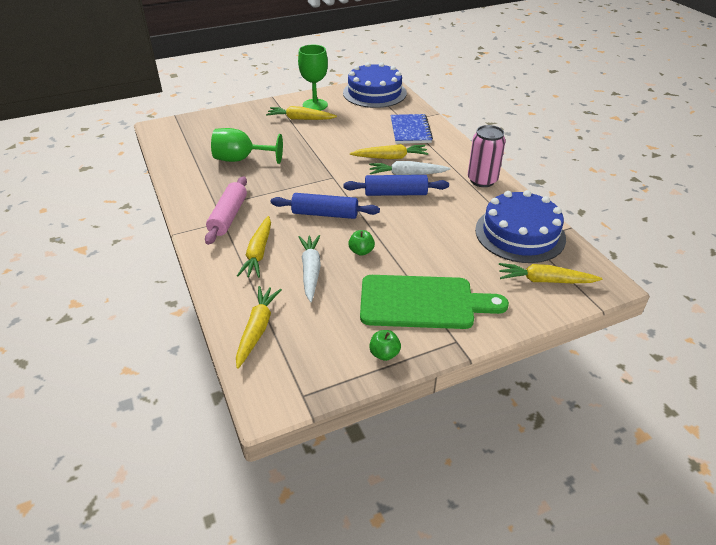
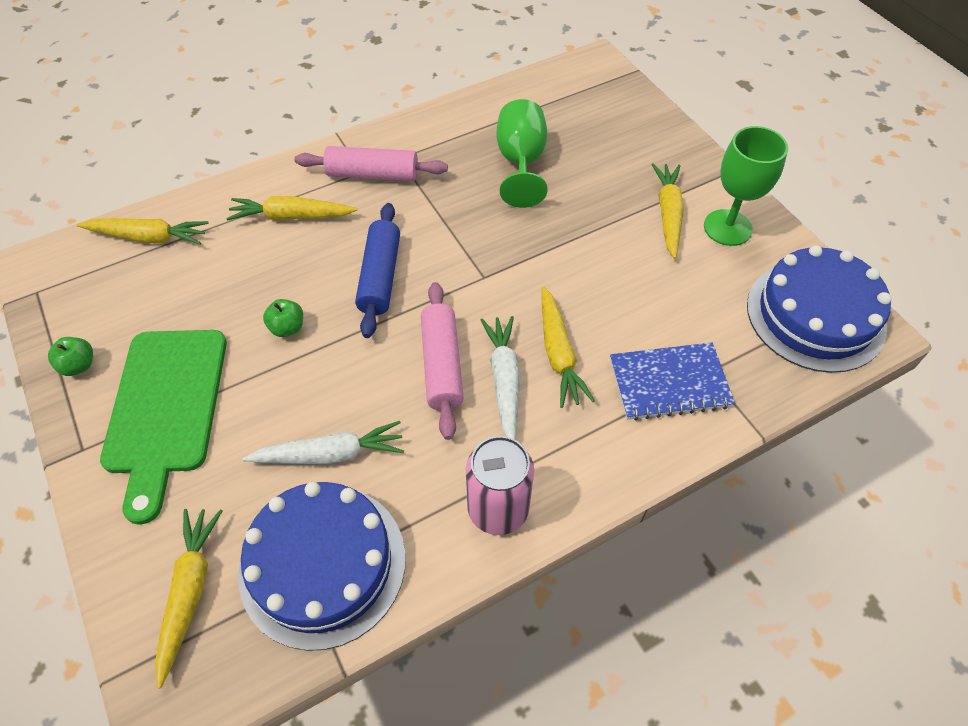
camera: 85 degrees right, 15 degrees up
white carrot [299,235,321,302] -> white carrot moved to [242,421,404,464]
blue rolling pin [343,175,449,196] -> pink rolling pin [421,282,464,440]

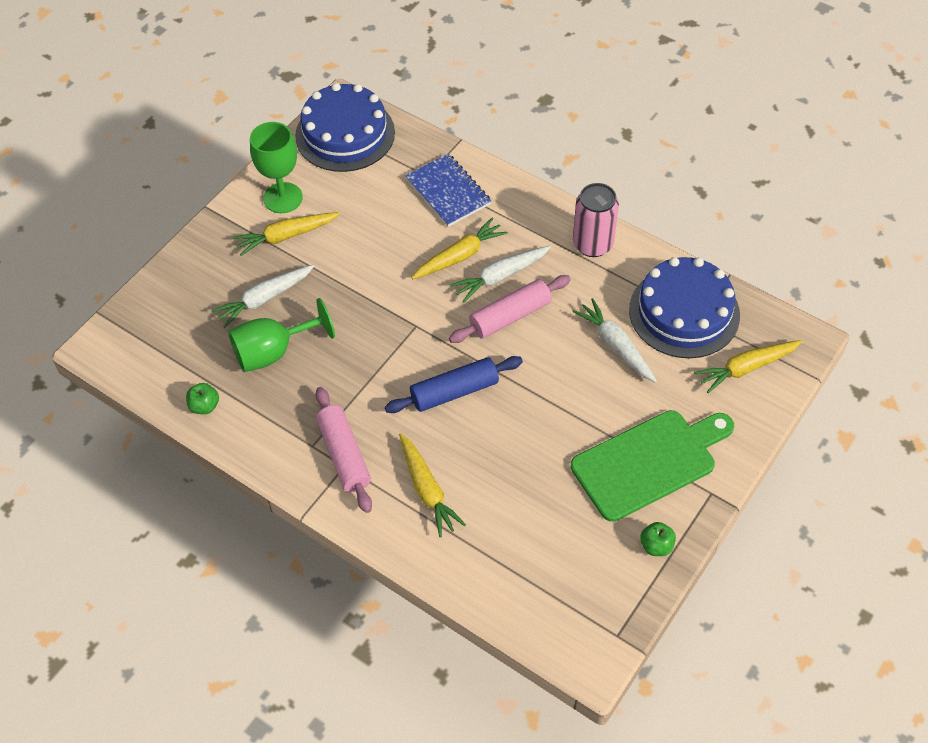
camera: 115 degrees left, 0 degrees up
yellow carrot [77,218,209,245] -> none
green apple [263,299,303,337] -> green apple moved to [186,383,219,414]
none -> white carrot [211,265,314,328]

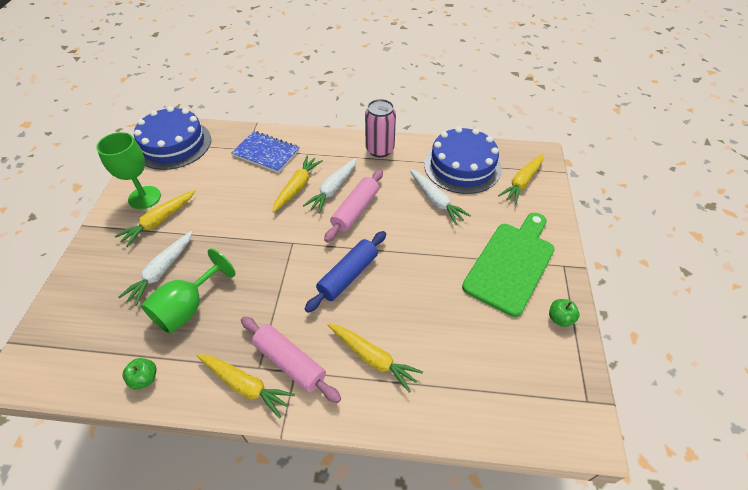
camera: 30 degrees left, 5 degrees down
white carrot [573,298,657,383] -> white carrot turned 150 degrees counterclockwise [410,169,471,225]
none -> yellow carrot [197,354,295,418]

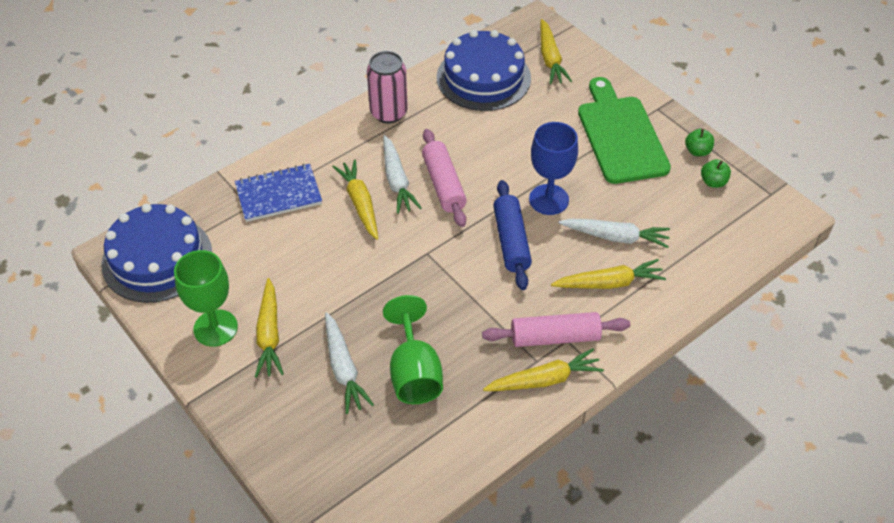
camera: 45 degrees left, 0 degrees up
green apple [123,358,156,390] -> green apple moved to [701,159,731,188]
white carrot [410,169,471,225] -> white carrot moved to [559,218,670,248]
none -> blue goblet [529,122,578,215]

